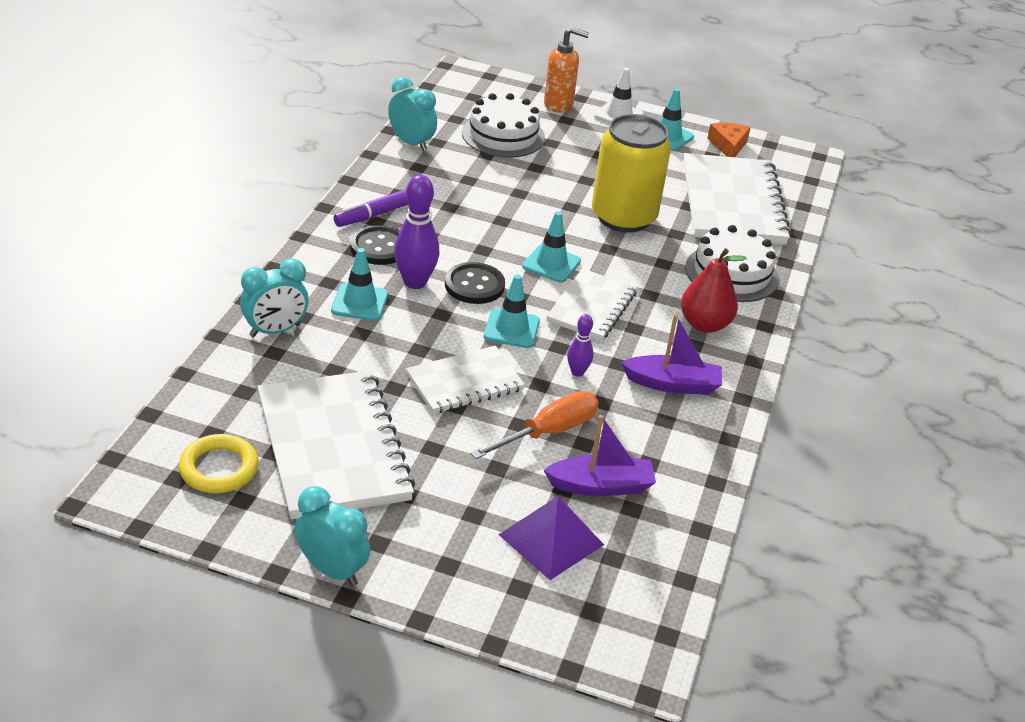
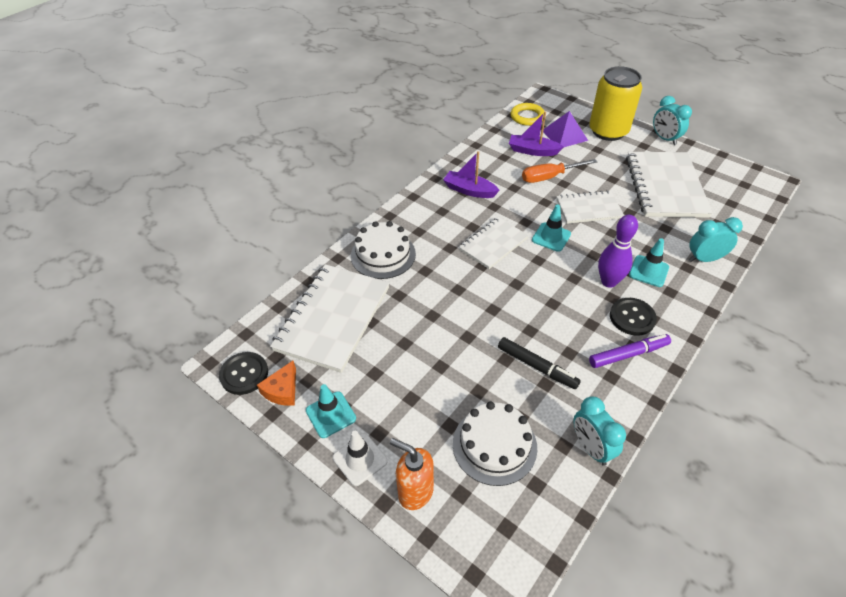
camera: 155 degrees left, 10 degrees up
yellow ring [179,434,259,493] -> yellow ring moved to [510,103,545,126]
black button [445,262,505,304] -> black button moved to [219,352,268,395]
turquoise traffic cone [522,211,581,282] -> none
purple bowling pin [567,314,594,377] -> none
yellow can [592,114,671,233] -> yellow can moved to [589,66,642,141]
red pear [681,248,747,333] -> none
none -> black marker [498,337,581,389]

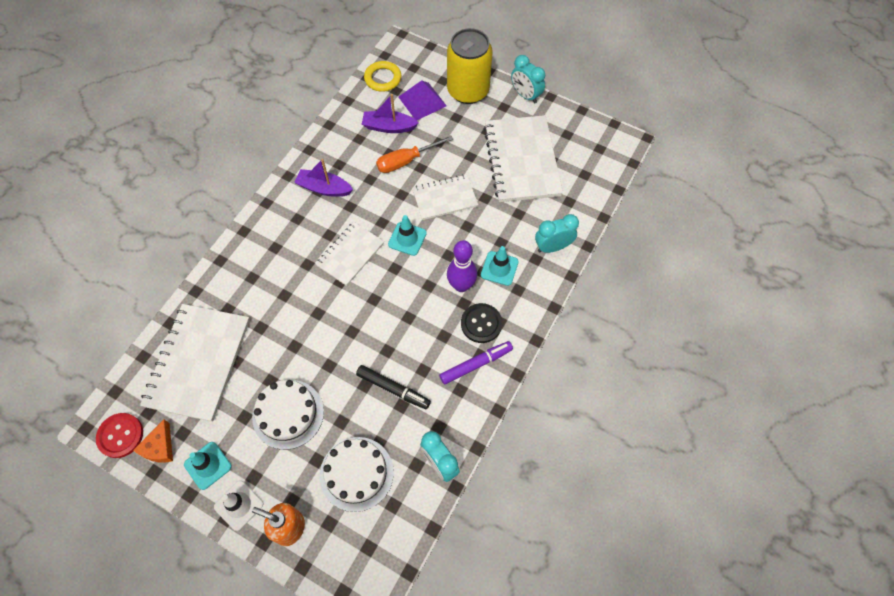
camera: 10 degrees left, 15 degrees up
black button [219,352,268,395] -> red button [96,413,143,458]
white cake [351,221,416,279] -> white cake moved to [252,380,324,450]

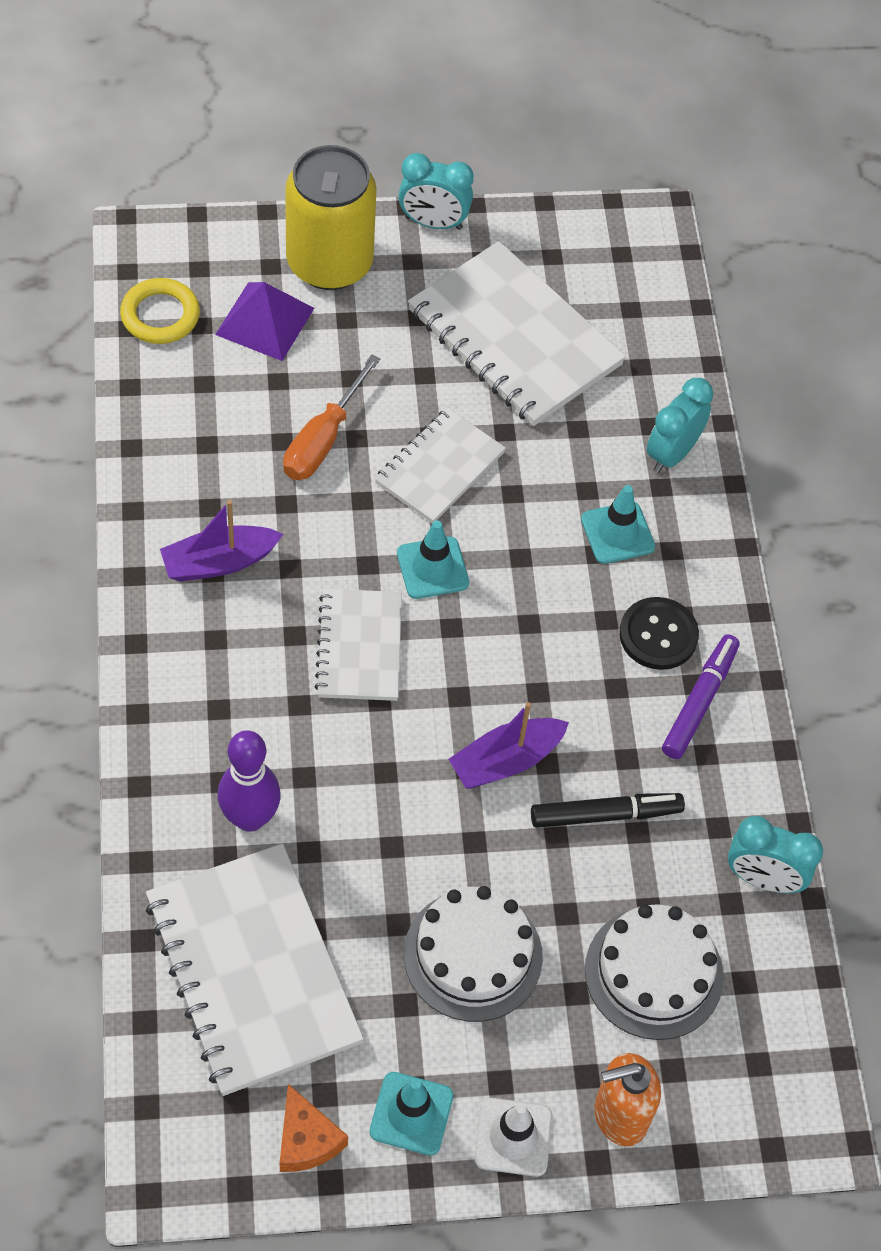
camera: 40 degrees left, 5 degrees down
red button [96,413,143,458] -> none
purple boat [362,94,419,133] -> purple boat moved to [449,702,569,789]
purple bowling pin [447,240,477,292] -> purple bowling pin moved to [218,730,281,832]

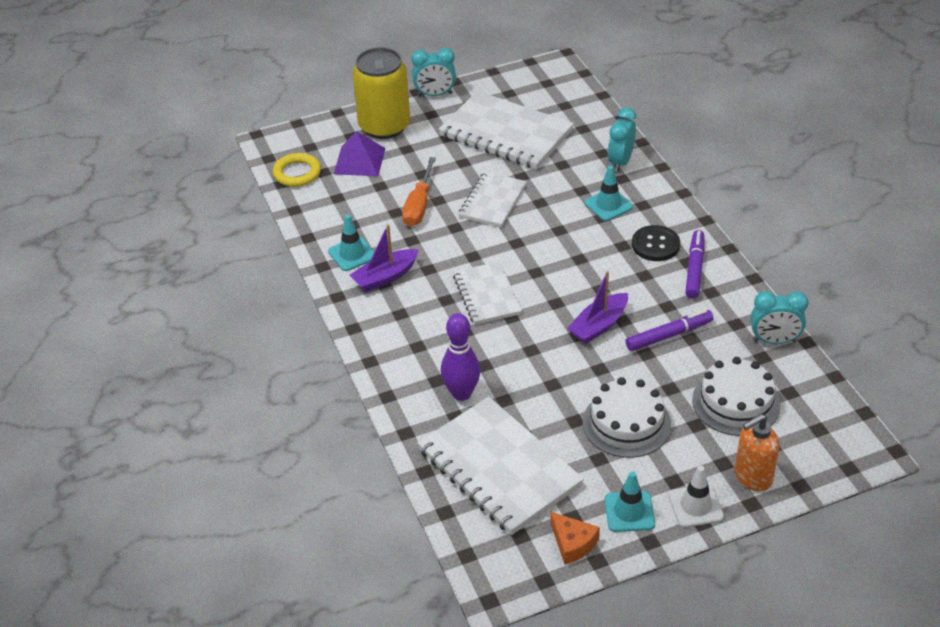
camera: 10 degrees left, 15 degrees down
turquoise traffic cone [397,520,469,599] -> turquoise traffic cone moved to [328,215,374,271]
black marker [531,793,685,828] -> purple marker [626,309,714,351]

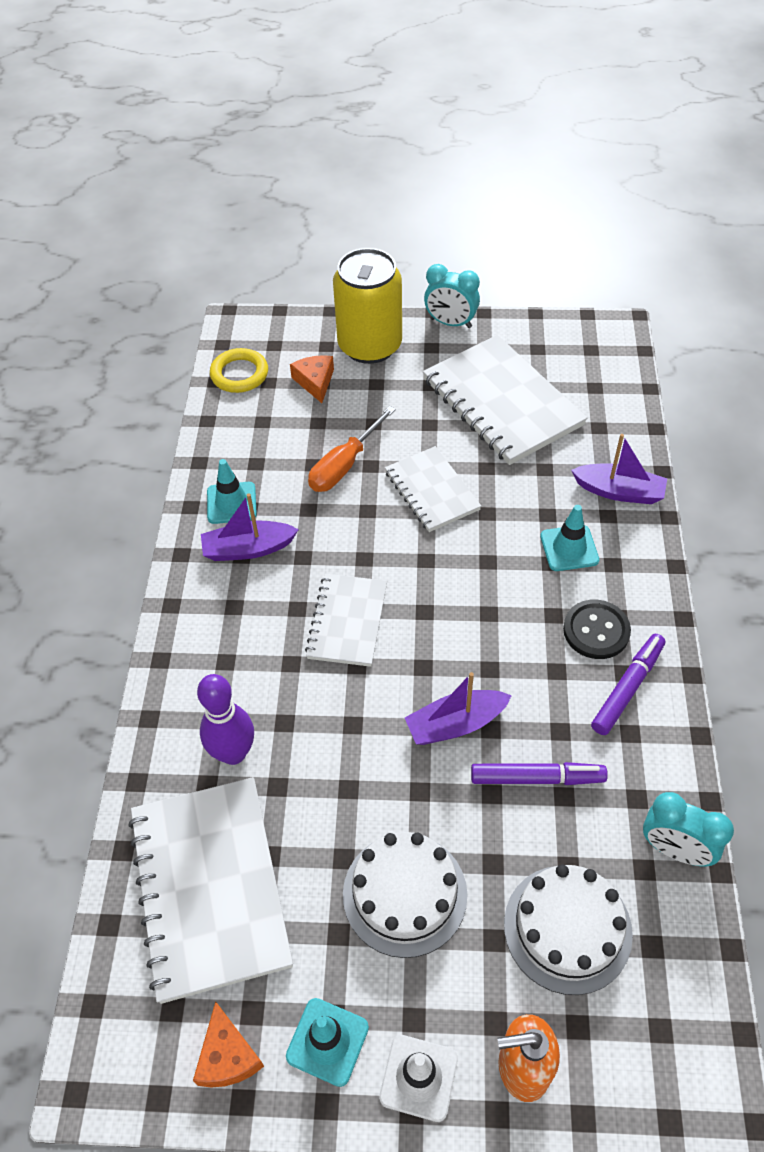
camera: 25 degrees right, 10 degrees up
purple pyramid [334,131,385,176] -> orange cheese [290,355,334,403]
white notebook [458,172,527,227] -> white notebook turned 75 degrees counterclockwise [385,446,481,532]
turquoise clock [608,107,636,172] -> purple boat [571,434,667,504]

